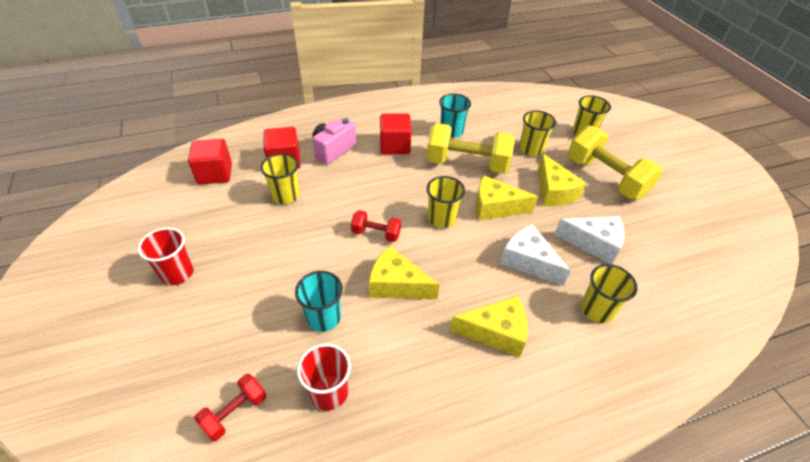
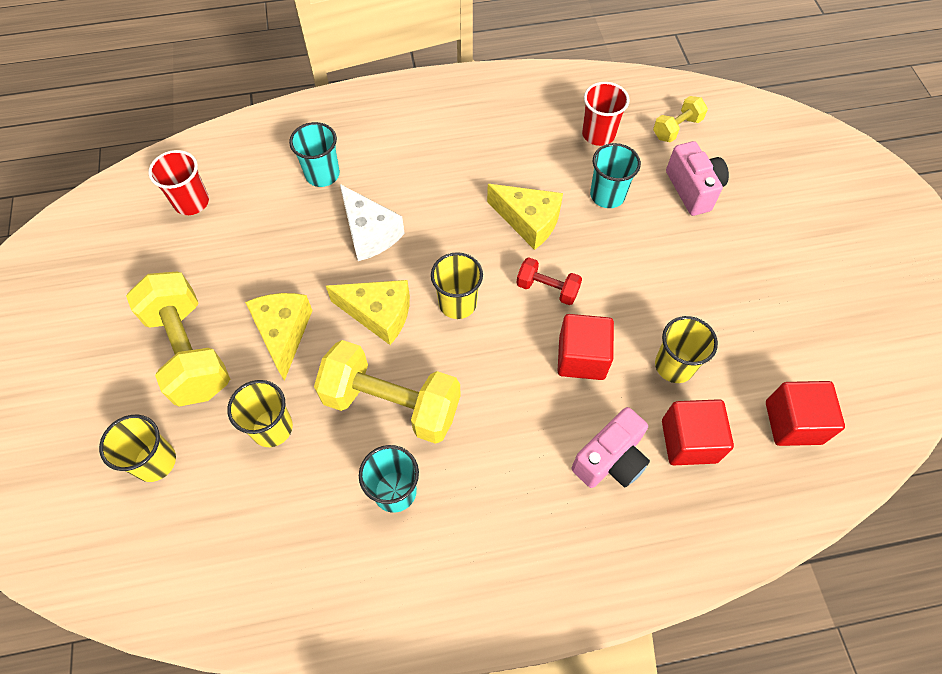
camera: 170 degrees left, 15 degrees up
red cup [138,227,194,285] -> red cup moved to [148,150,209,215]
red dumbbell [194,374,266,442] -> yellow dumbbell [653,96,708,143]
red cube [380,114,411,154] -> red cube moved to [558,314,614,380]
yellow cheese [450,296,528,357] -> none
white cheese [554,216,625,264] -> none
yellow cup [581,264,638,323] -> turquoise cup [289,122,340,187]
none -> pink camera [666,141,729,216]

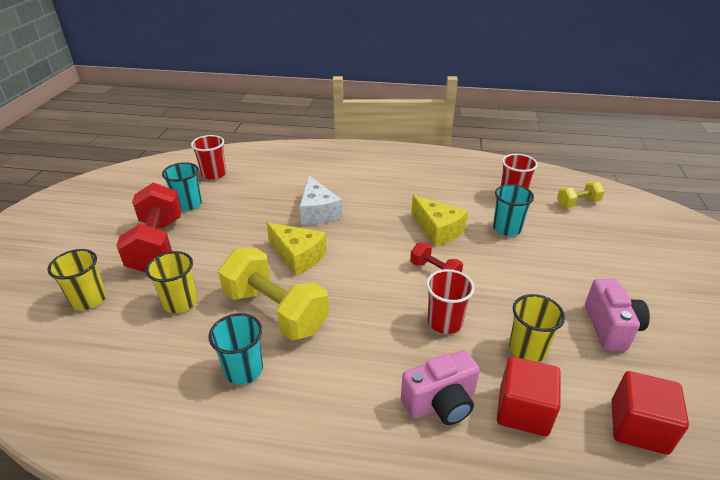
camera: 20 degrees right, 25 degrees down
yellow dumbbell [126,272,230,407] -> red dumbbell [116,183,182,272]
yellow cheese [245,293,313,381] -> none
turquoise cup [289,122,340,187] -> turquoise cup moved to [162,162,202,211]
yellow cup [431,252,483,319] -> none
red cube [558,314,614,380] -> red cup [426,269,475,334]
pink camera [666,141,729,216] -> pink camera moved to [585,279,650,351]

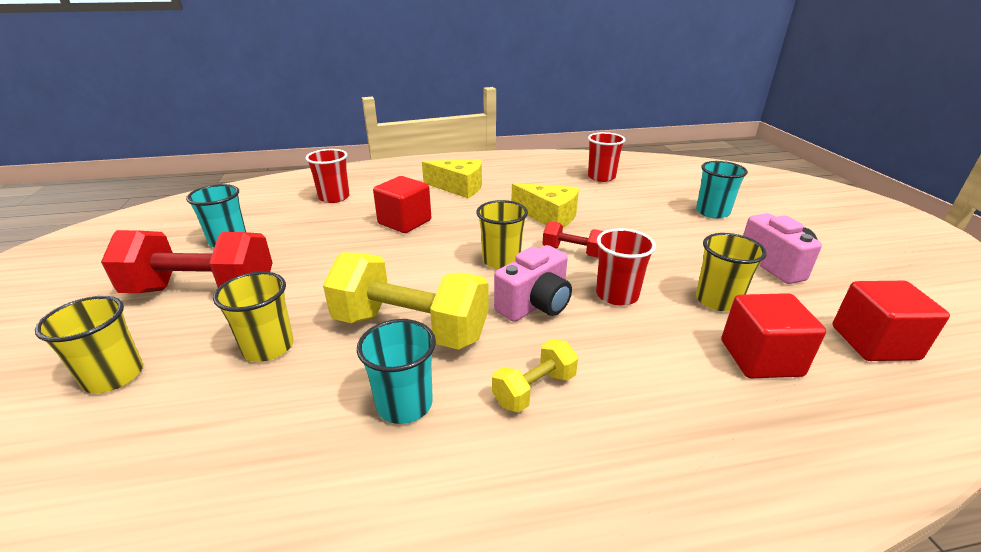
camera: 20 degrees left, 5 degrees down
red dumbbell [116,183,182,272] -> red dumbbell turned 60 degrees counterclockwise [101,230,273,293]
red cup [191,135,226,180] -> red cup moved to [306,149,350,203]
yellow cheese [267,222,327,276] -> yellow cheese moved to [422,159,482,198]
white cheese [299,176,342,225] -> red cube [373,176,431,233]
pink camera [401,350,480,425] -> pink camera moved to [494,245,572,322]
turquoise cup [493,184,534,236] -> turquoise cup moved to [696,161,748,219]
yellow dumbbell [557,182,605,208] -> yellow dumbbell moved to [492,339,578,412]
none -> yellow cup [476,200,528,269]

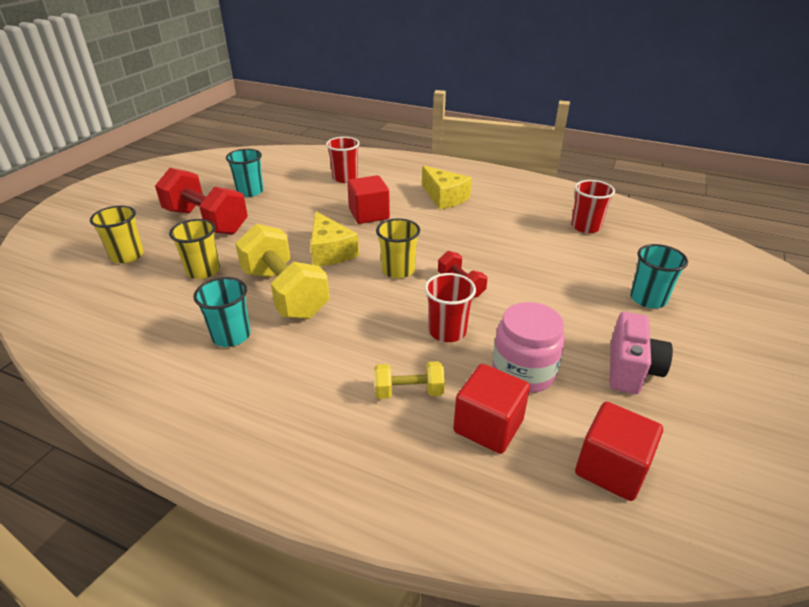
camera: 35 degrees right, 5 degrees up
yellow dumbbell [492,339,578,412] -> yellow dumbbell moved to [374,361,445,399]
pink camera [494,245,572,322] -> none
yellow cheese [511,183,579,228] -> yellow cheese moved to [310,211,359,266]
yellow cup [696,233,767,311] -> pink jar [492,302,565,393]

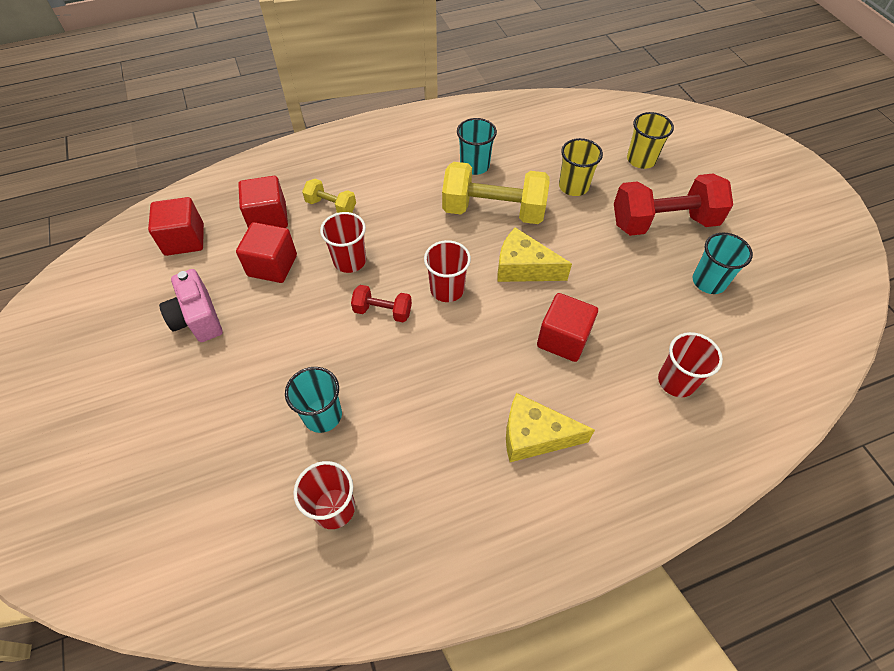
camera: 135 degrees right, 20 degrees up
yellow dumbbell [374,361,445,399] -> yellow dumbbell turned 75 degrees clockwise [302,179,356,213]
yellow cup [376,218,420,278] -> red cup [424,240,471,302]
pink jar [492,302,565,393] -> red cube [236,222,297,283]
turquoise cup [630,244,688,308] -> turquoise cup moved to [285,367,342,433]

